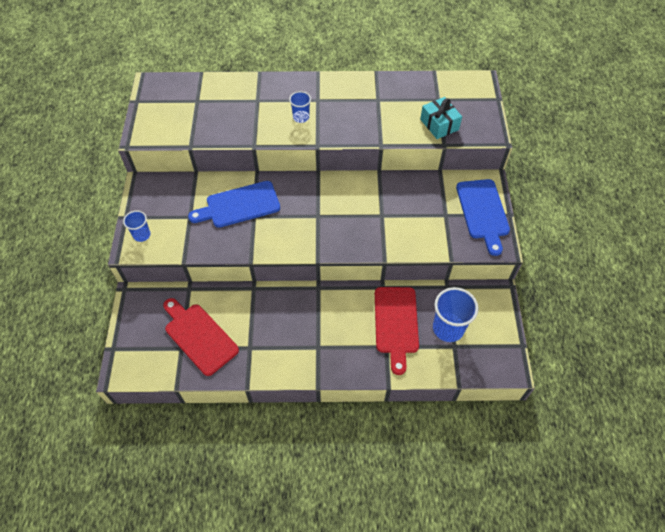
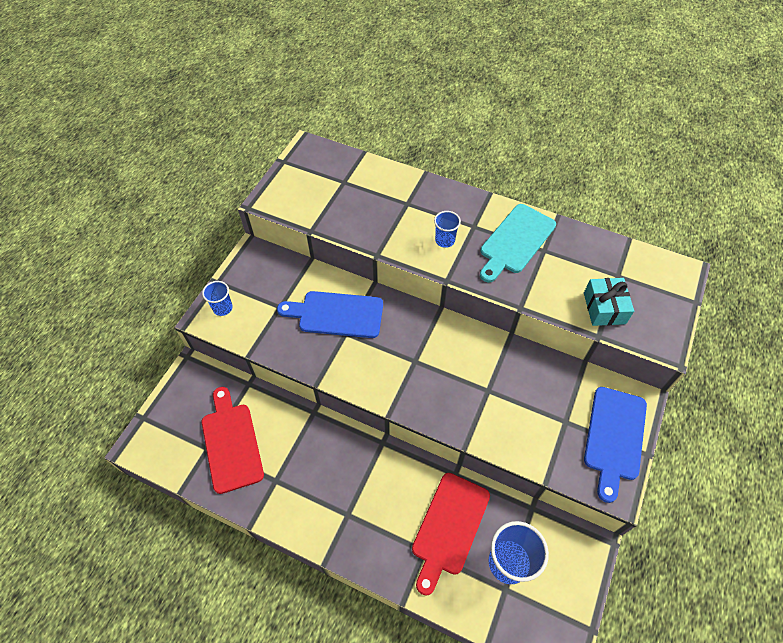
camera: 25 degrees right, 0 degrees up
none -> turquoise cutting board [480,204,556,282]

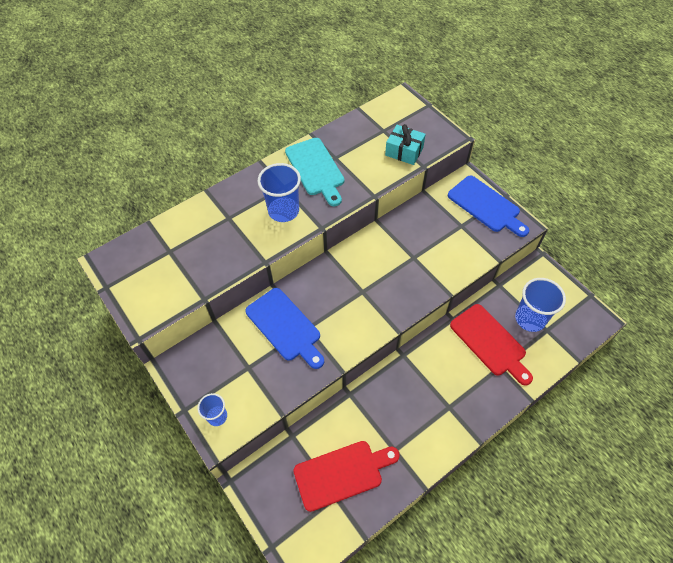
camera: 60 degrees left, 0 degrees up
red cutting board [202,387,264,494] -> red cutting board turned 150 degrees clockwise [293,441,400,512]
blue cutting board [277,291,383,338] -> blue cutting board turned 75 degrees counterclockwise [245,288,324,369]
blue cup [434,211,461,248] -> blue cup [257,163,301,222], size x1.77

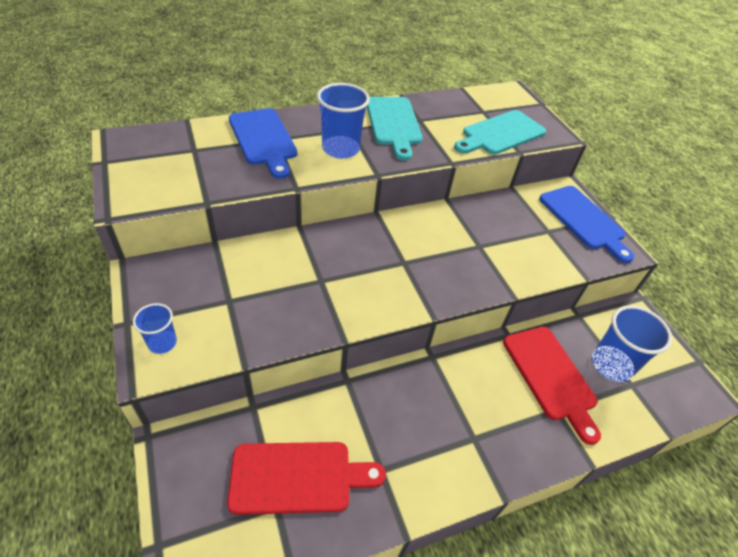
camera: 10 degrees right, 10 degrees down
blue cutting board [245,288,324,369] -> blue cutting board moved to [229,108,297,179]
turquoise gift [385,124,426,165] -> turquoise cutting board [454,110,546,155]

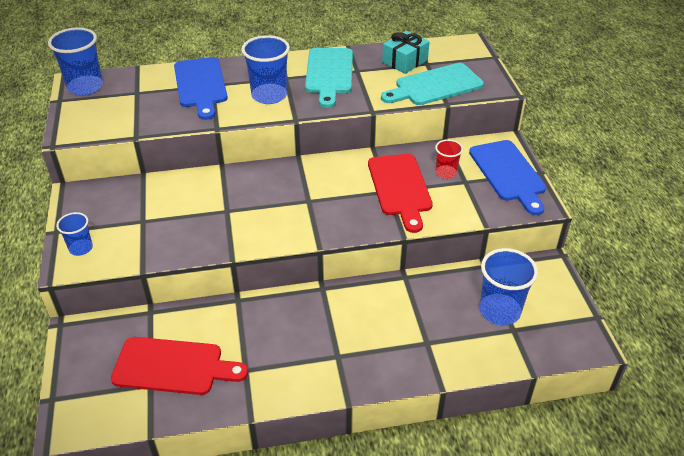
camera: 15 degrees right, 5 degrees down
red cutting board [503,327,601,445] -> red cutting board moved to [368,154,433,233]
none -> blue cup [48,27,103,95]
none -> turquoise gift [382,31,429,74]
none -> red cup [435,139,463,179]

